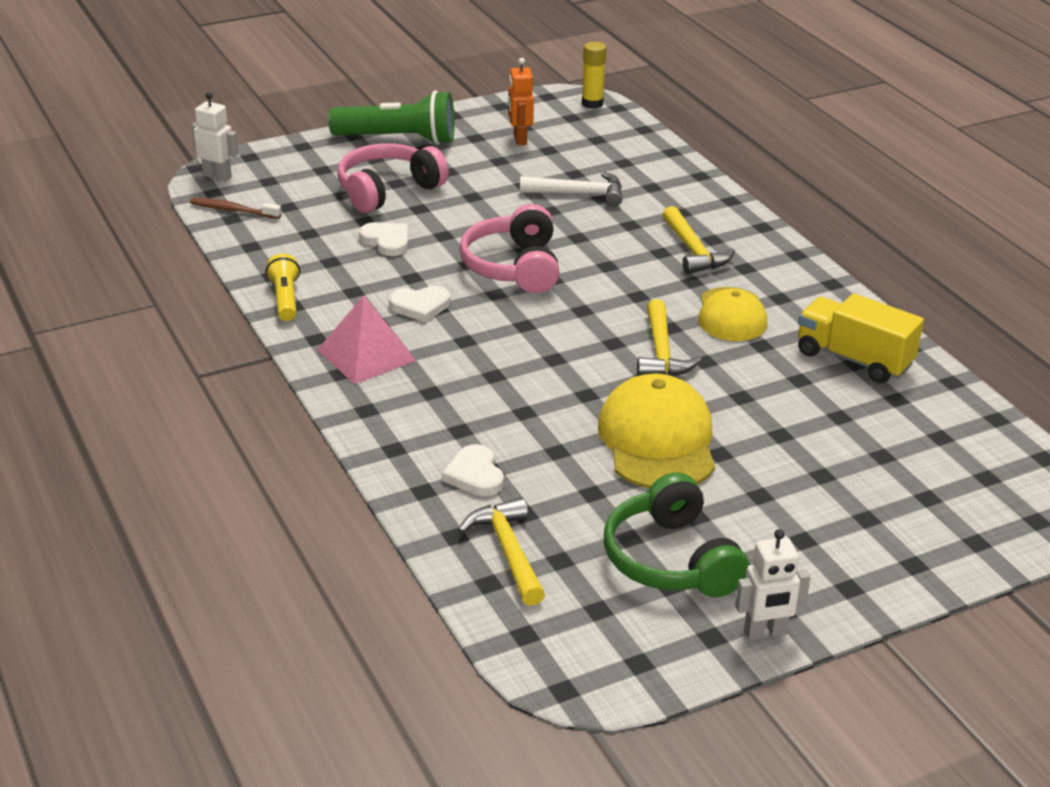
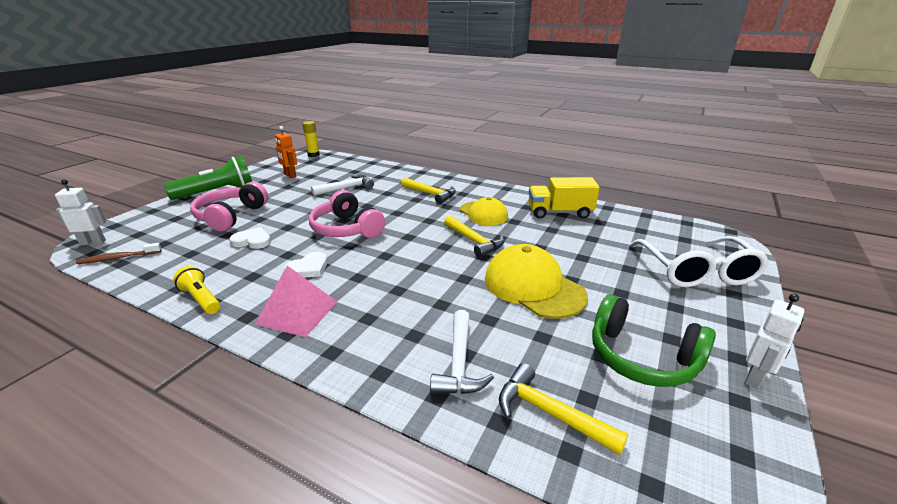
camera: 35 degrees left, 5 degrees down
white heart [442,444,504,496] -> white hammer [430,310,494,394]
none -> white glasses [630,236,769,287]

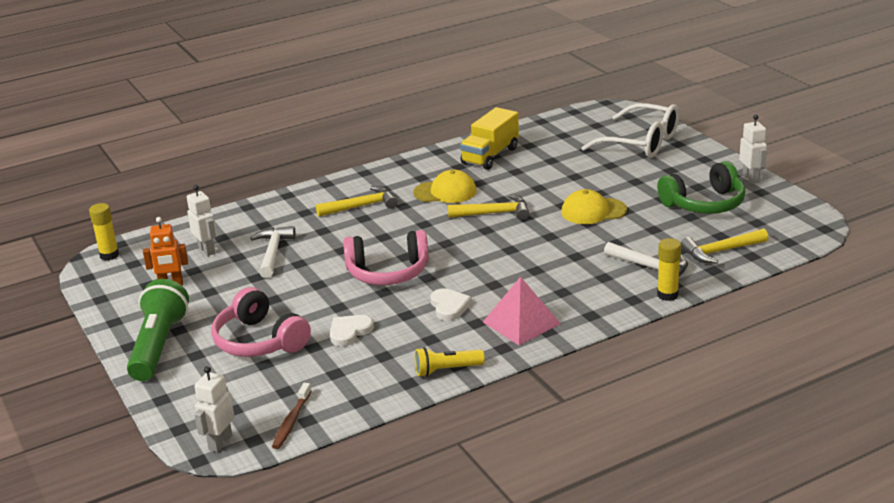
camera: 55 degrees left, 0 degrees up
yellow cap [485,244,588,319] -> yellow cap [561,189,627,224], size x0.66
none -> white robot [187,185,217,256]
none -> yellow glue stick [657,238,681,301]

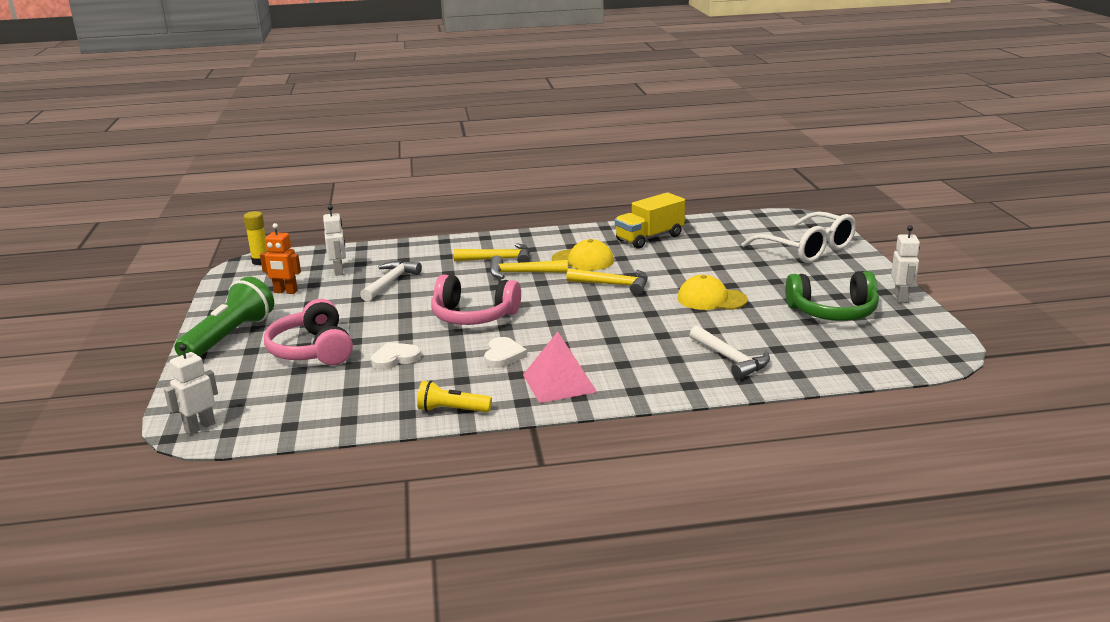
camera: 20 degrees right, 5 degrees down
brown toothbrush [272,383,311,449] -> none
yellow glue stick [657,238,681,301] -> none
yellow hammer [681,228,768,263] -> yellow hammer moved to [490,256,568,279]

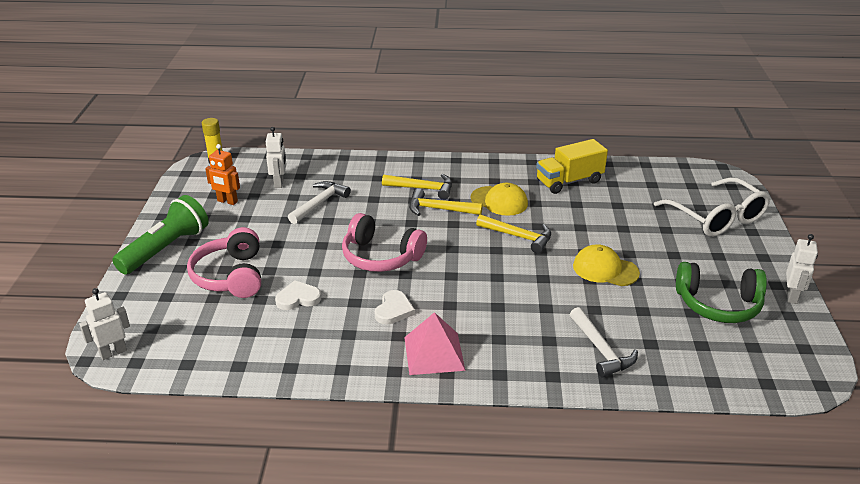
camera: 10 degrees right, 10 degrees up
yellow flashlight [417,381,492,412] -> none

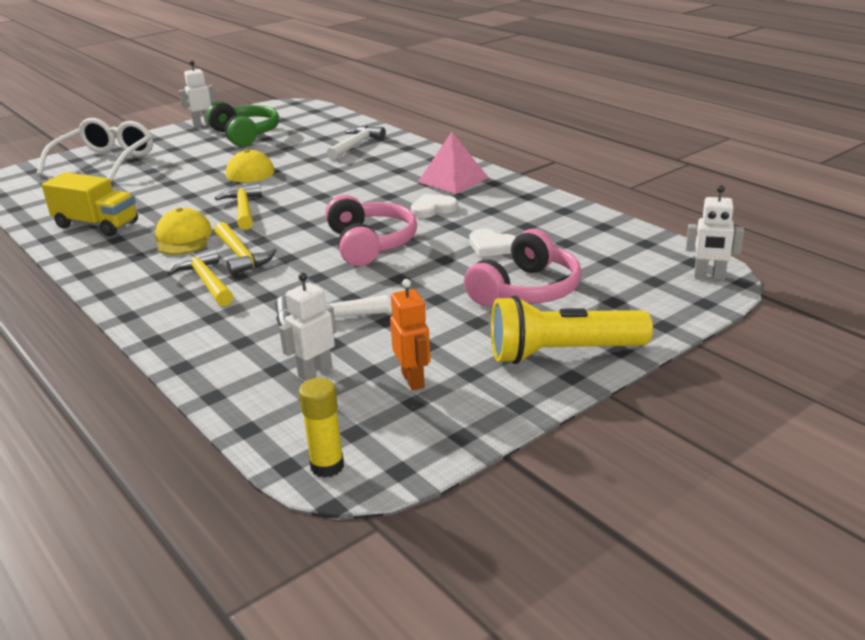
camera: 130 degrees left, 5 degrees down
green flashlight [112,195,209,275] -> yellow flashlight [491,295,653,364]

